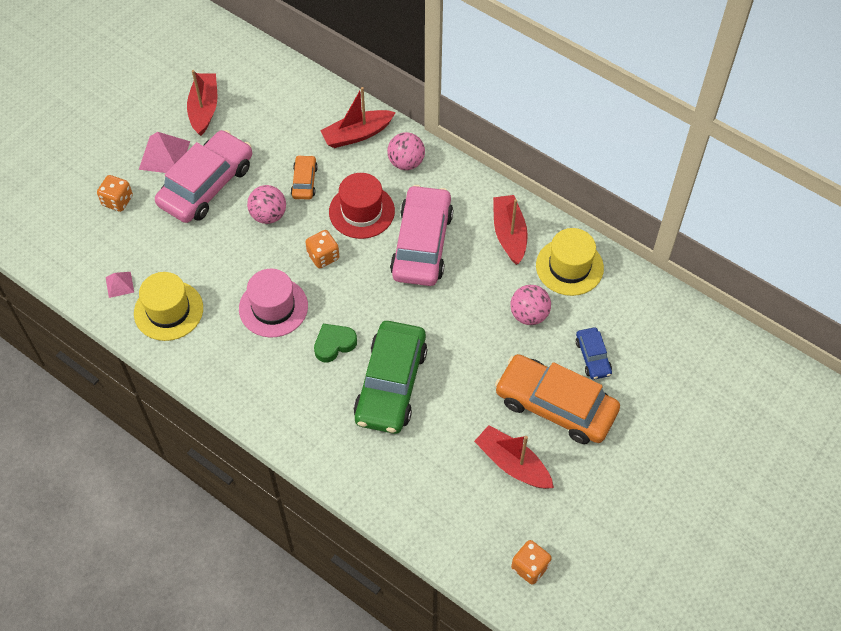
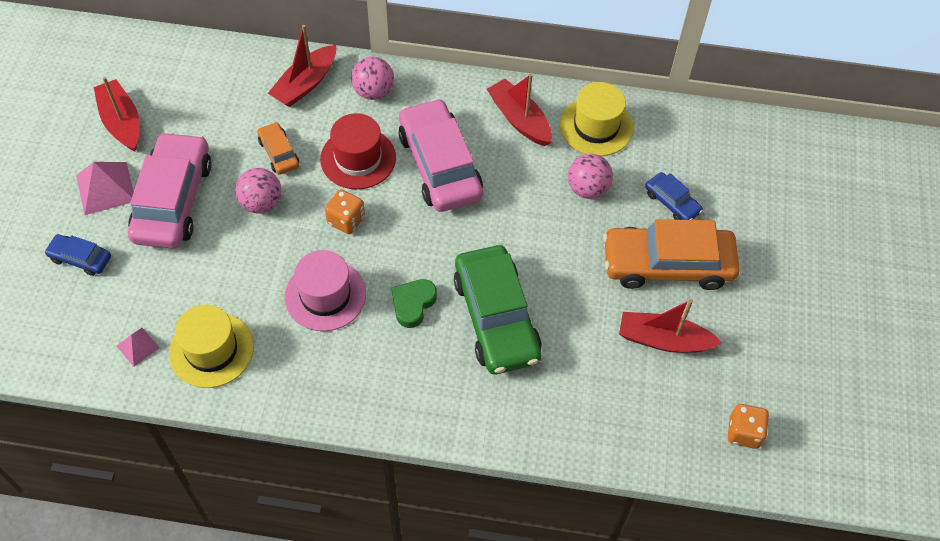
camera: 30 degrees left, 0 degrees up
orange dice [97,175,133,212] -> blue car [44,234,111,276]

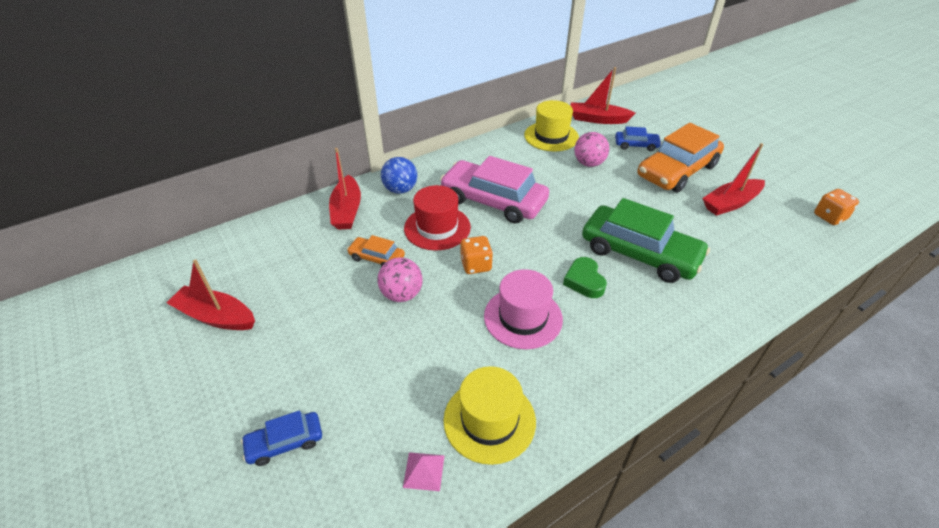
camera: 40 degrees left, 15 degrees down
pink pyramid [76,162,134,215] -> none
pink car [128,132,212,249] -> none
pink ball [351,57,394,100] -> blue ball [381,157,417,194]
red boat [487,74,552,146] -> red boat moved to [570,67,635,124]

